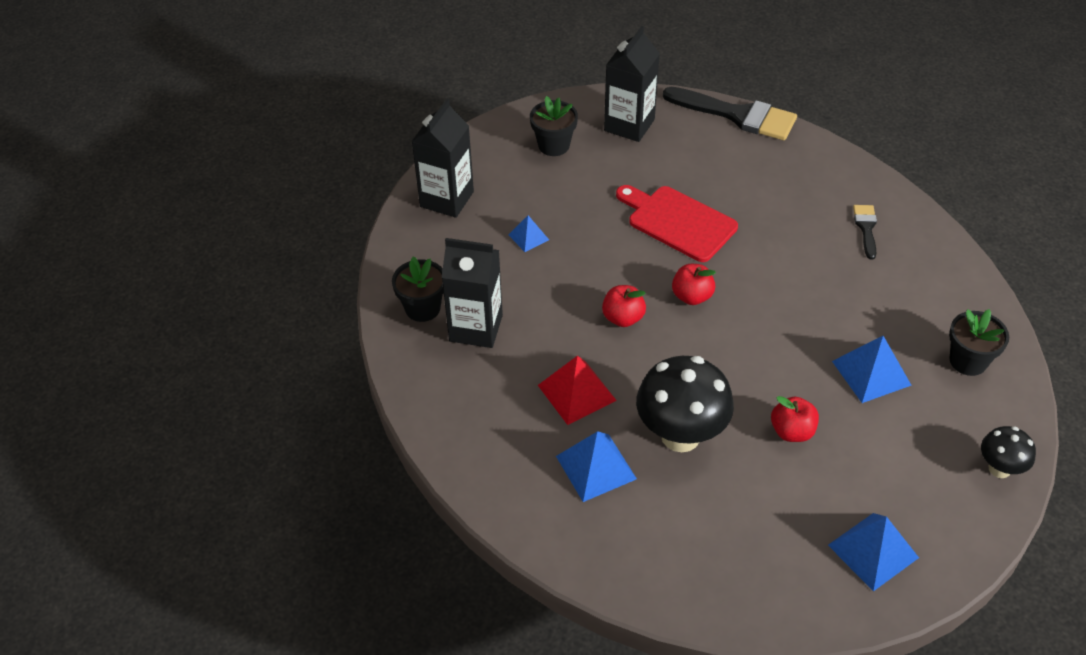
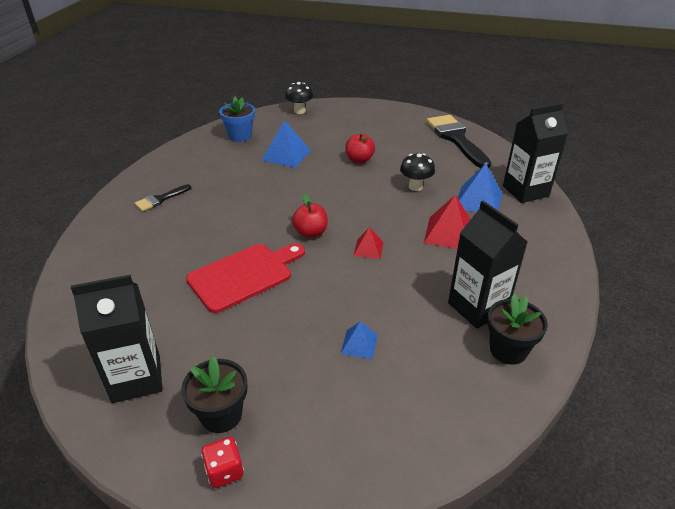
camera: 135 degrees left, 10 degrees down
black carton [411,99,474,218] -> black carton moved to [503,103,568,203]
red apple [602,285,646,327] -> red pyramid [353,227,383,259]
red cutting board [616,185,738,262] -> red cutting board turned 120 degrees counterclockwise [186,243,305,313]
black mushroom [636,356,734,452] -> black mushroom [400,153,435,191], size x0.54
black brush [663,87,797,140] -> black brush moved to [426,115,491,168]
blue pyramid [828,513,919,591] -> none
black flower pot [949,309,1009,376] -> blue flower pot [219,96,255,142]
none -> red dice [201,437,244,488]

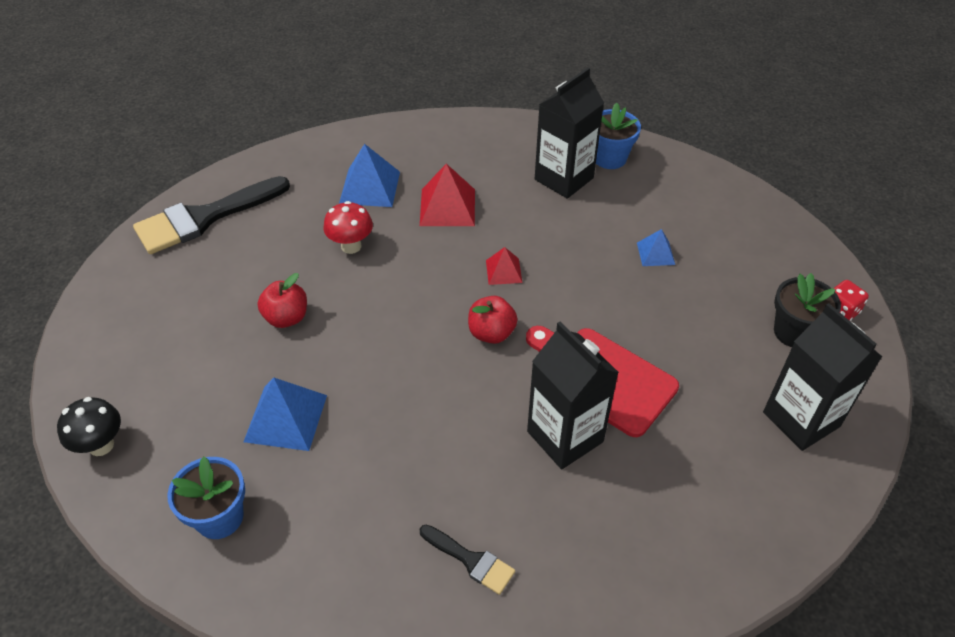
camera: 105 degrees left, 10 degrees up
black mushroom [400,153,435,191] -> red mushroom [323,201,373,254]
black flower pot [487,294,548,365] -> blue flower pot [596,103,641,169]
black carton [503,103,568,203] -> black carton moved to [527,322,619,469]

